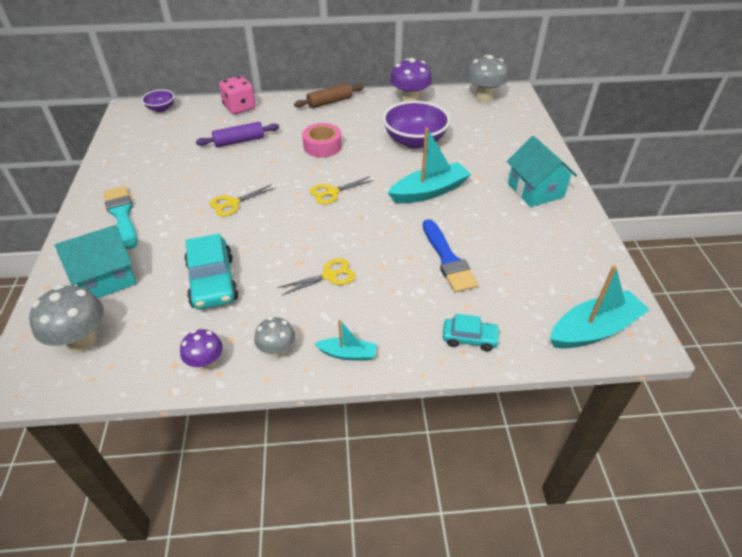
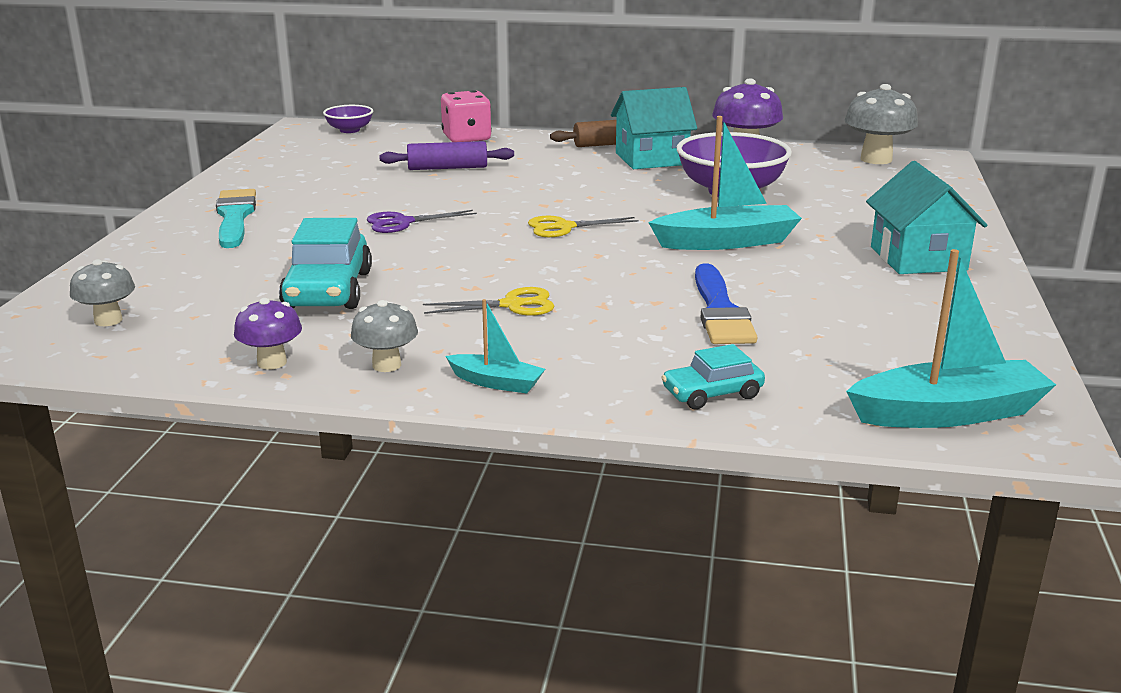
camera: 15 degrees right, 20 degrees down
grey mushroom [29,285,104,353] -> grey mushroom [70,259,135,326], size x0.61
turquoise house [55,225,137,298] -> turquoise house moved to [611,87,697,169]
yellow scissors [210,184,275,216] -> purple scissors [367,210,477,233]
pink tape [302,123,342,157] -> none
turquoise car [443,314,500,351] -> turquoise car turned 135 degrees clockwise [661,344,765,409]

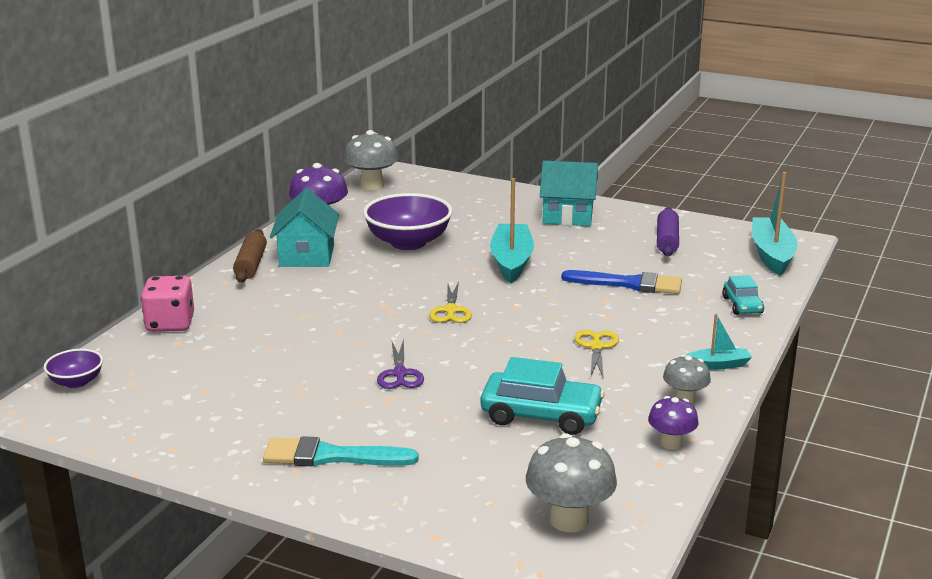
camera: 75 degrees left, 0 degrees up
grey mushroom [70,259,135,326] -> grey mushroom [526,433,617,532], size x1.65
purple rolling pin [379,141,514,170] -> purple rolling pin moved to [657,207,679,256]
turquoise boat [445,299,545,394] -> turquoise boat turned 45 degrees clockwise [686,314,752,370]

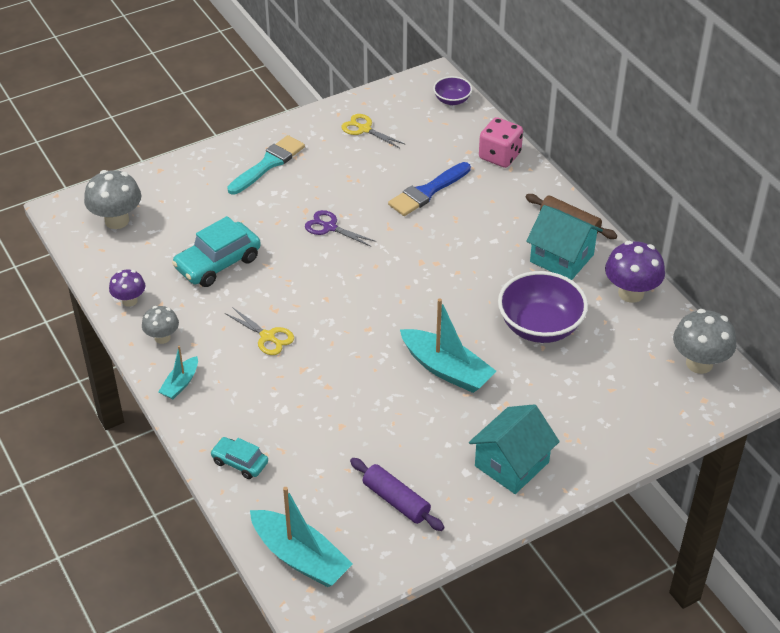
camera: 125 degrees right, 20 degrees up
yellow scissors [429,282,472,323] -> yellow scissors moved to [341,114,406,148]
blue brush [561,270,682,294] -> blue brush moved to [388,162,471,216]

